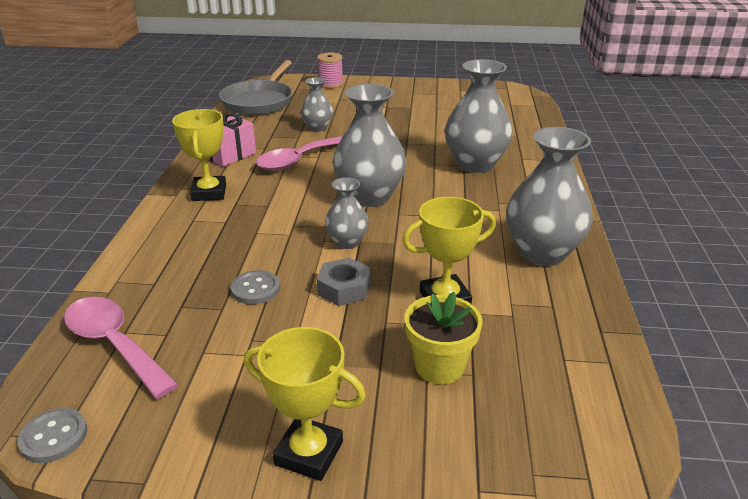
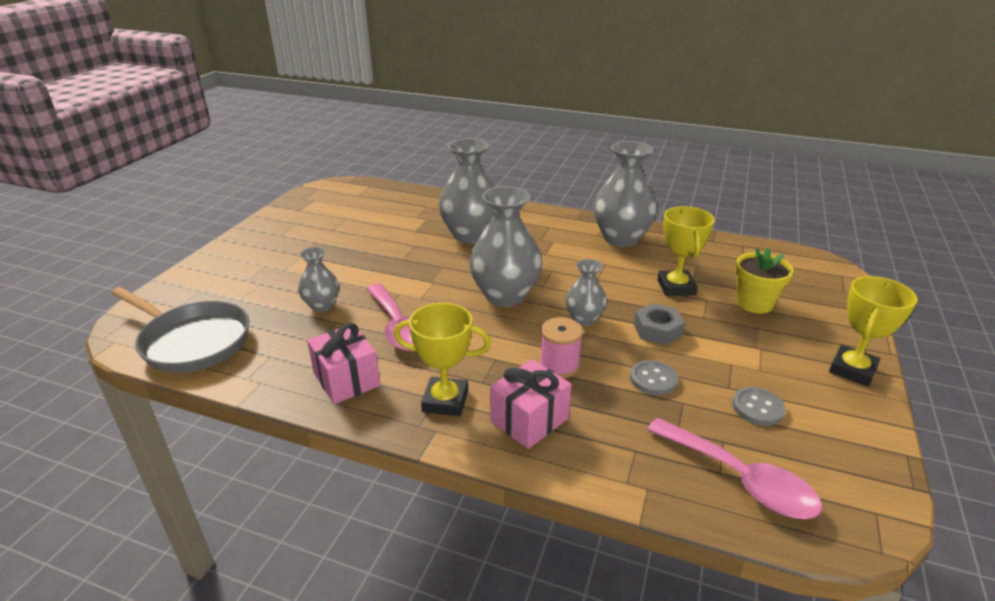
camera: 75 degrees left, 0 degrees up
grey button [17,408,87,463] -> grey button moved to [732,387,786,426]
pink spoon [64,297,179,399] -> pink spoon turned 105 degrees counterclockwise [647,418,822,519]
pink spool [317,52,343,88] -> pink spool moved to [539,317,583,378]
none -> pink gift [490,359,571,449]

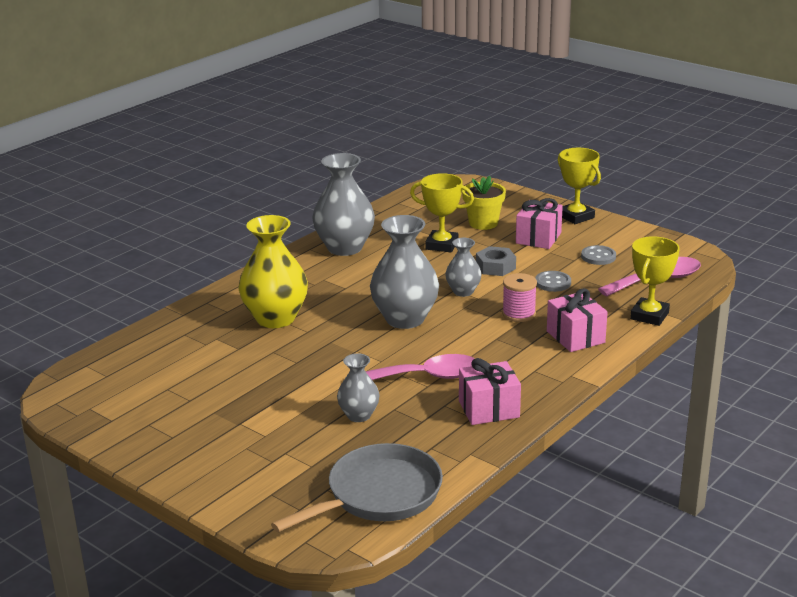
camera: 70 degrees left, 5 degrees down
yellow trophy [394,303,491,416] -> yellow trophy moved to [630,236,680,326]
grey vase [438,138,494,243] -> yellow vase [239,215,308,328]
none -> pink gift [516,198,563,249]

